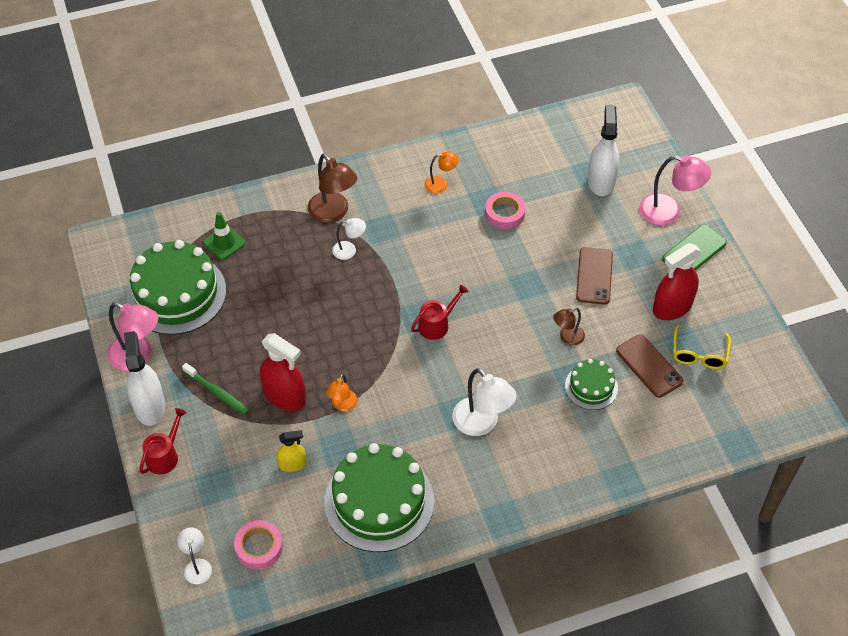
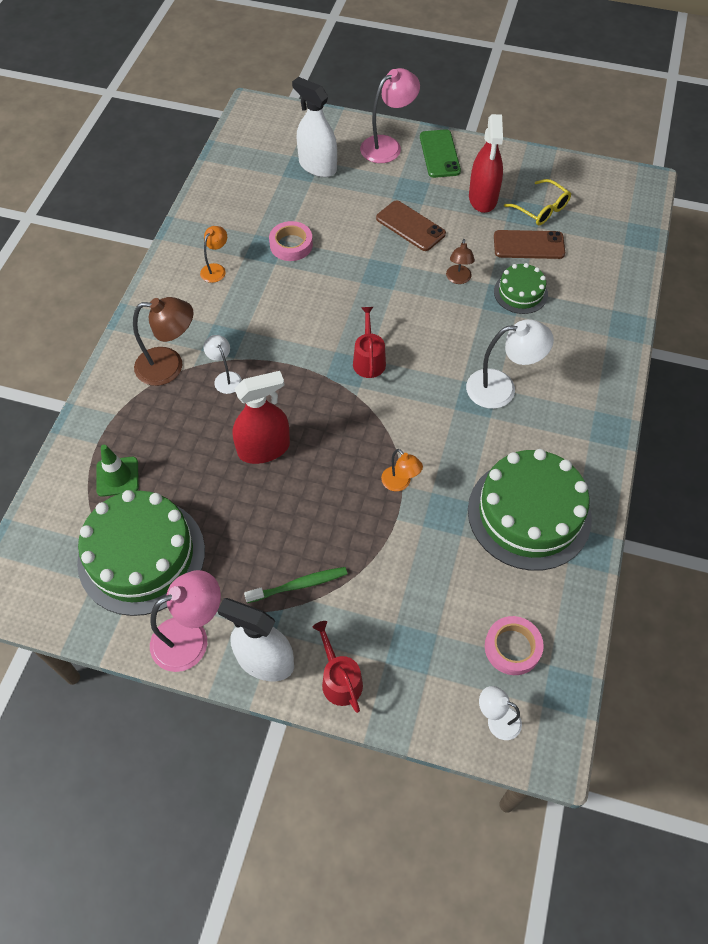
camera: 55 degrees left, 5 degrees up
red spray bottle [260,333,306,411] -> red spray bottle moved to [232,371,290,464]
yellow spray bottle [277,430,306,472] -> none
white lamp [332,218,366,260] -> white lamp turned 60 degrees counterclockwise [203,335,242,394]

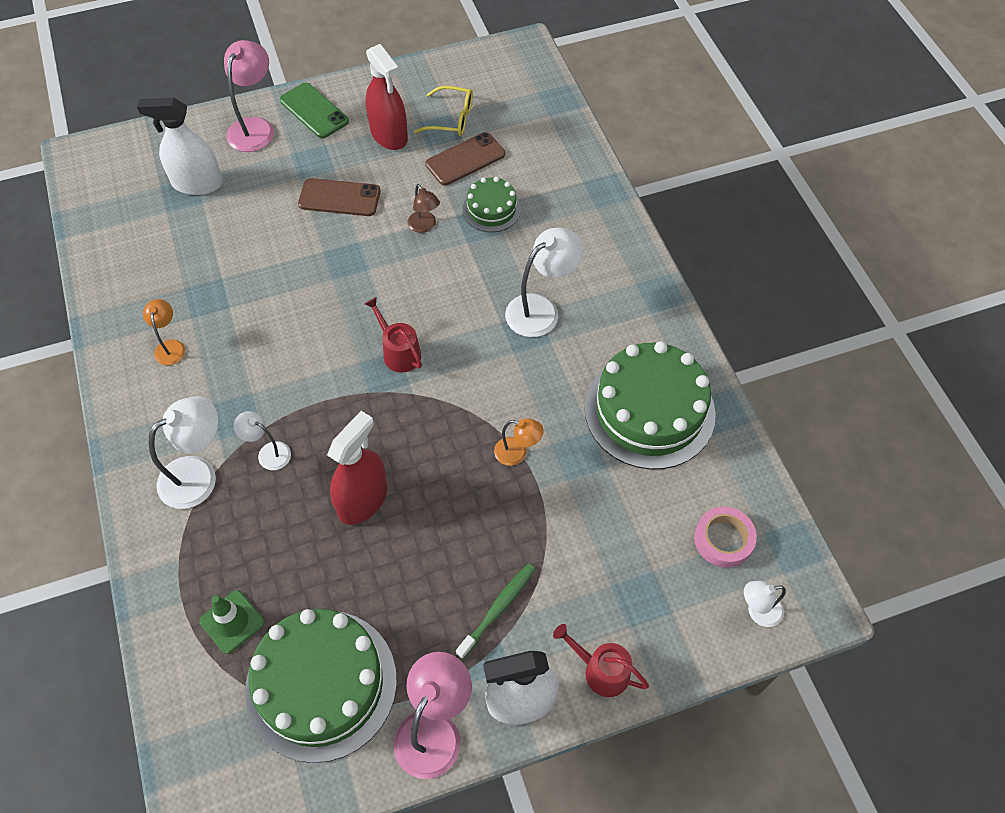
camera: 35 degrees left, 0 degrees up
brown lamp [133,297,193,386] -> white lamp [149,396,218,509]
pink tape [269,221,313,261] -> none

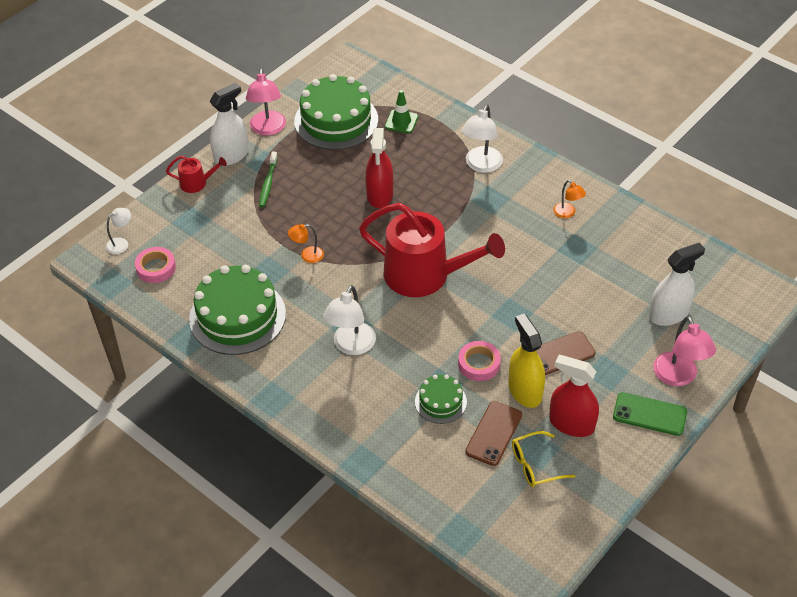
camera: 150 degrees right, 10 degrees down
white lamp [234,411,291,470] -> none
red watering can [365,297,422,373] -> red watering can [359,203,505,297], size x2.28
brown lamp [408,184,440,233] -> pink tape [458,341,501,381]
none -> yellow spray bottle [508,314,545,408]

